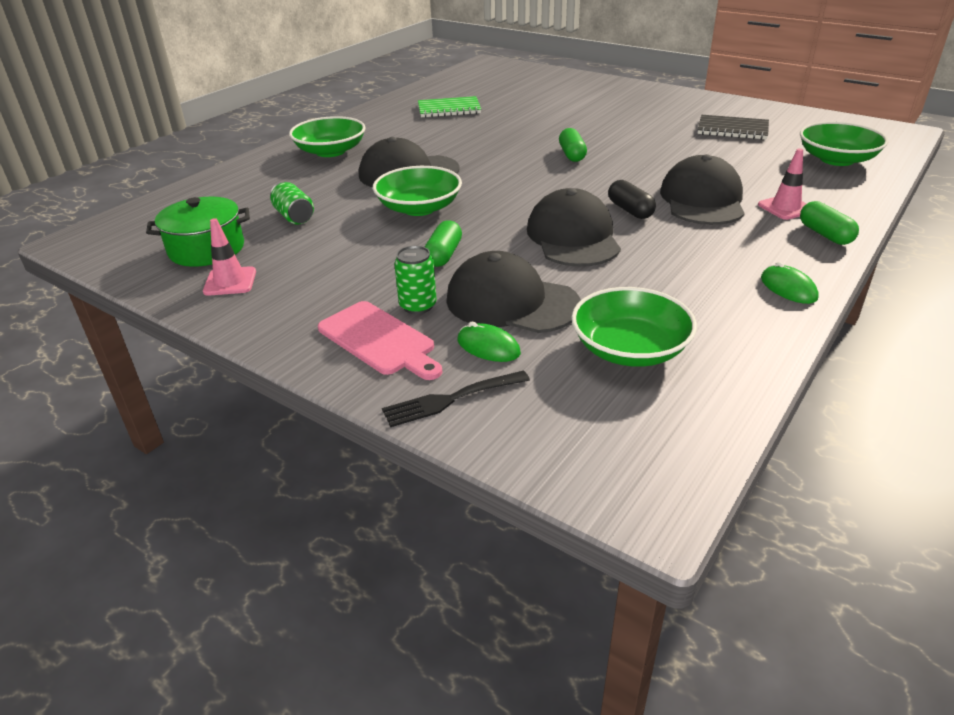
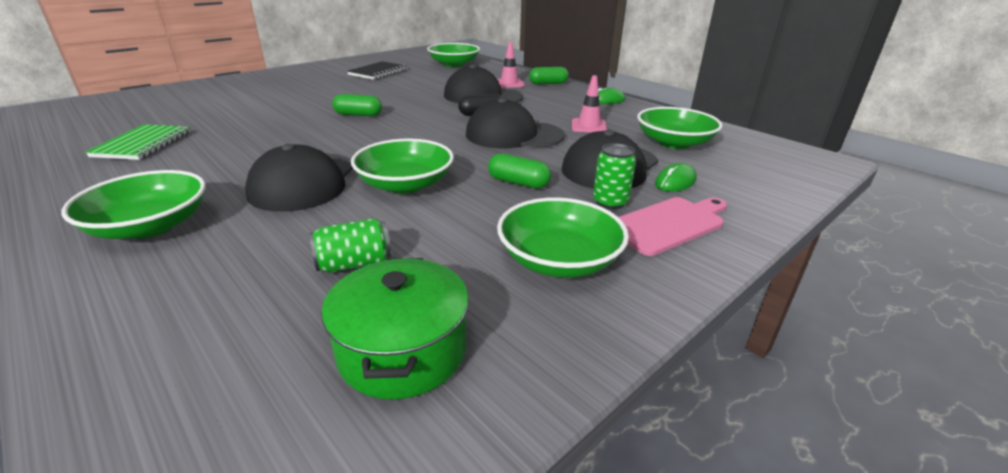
camera: 80 degrees left, 5 degrees down
pink traffic cone [203,218,256,296] -> pink traffic cone moved to [572,75,607,133]
black fork [382,370,530,427] -> none
none -> green bowl [497,197,629,278]

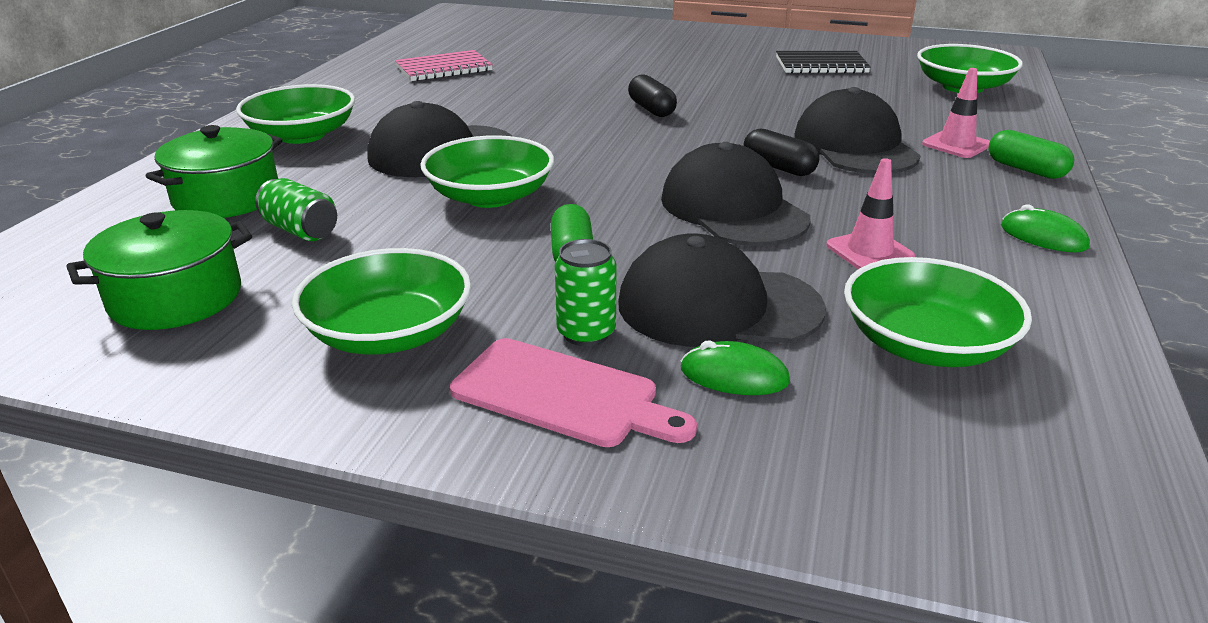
camera: 60 degrees right, 0 degrees up
green notebook [85,124,190,160] -> pink notebook [395,50,493,81]
green capsule [332,94,382,116] -> black capsule [628,75,677,117]
none -> green pot [146,125,282,218]

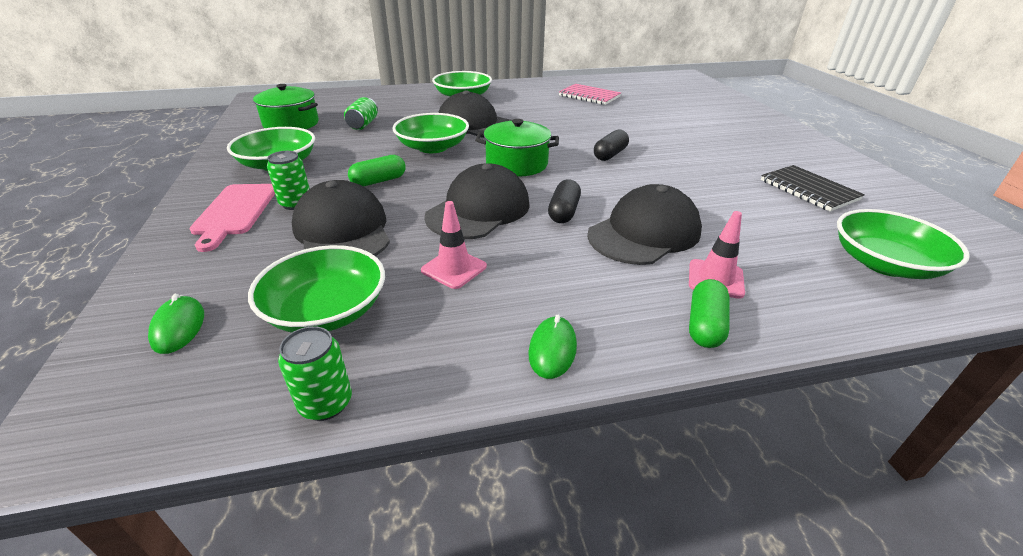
camera: 60 degrees right, 5 degrees up
green pot [146,125,282,218] -> green pot moved to [475,119,559,177]
green mouse [681,340,790,395] -> green mouse moved to [148,294,204,354]
none -> green can [278,326,352,421]

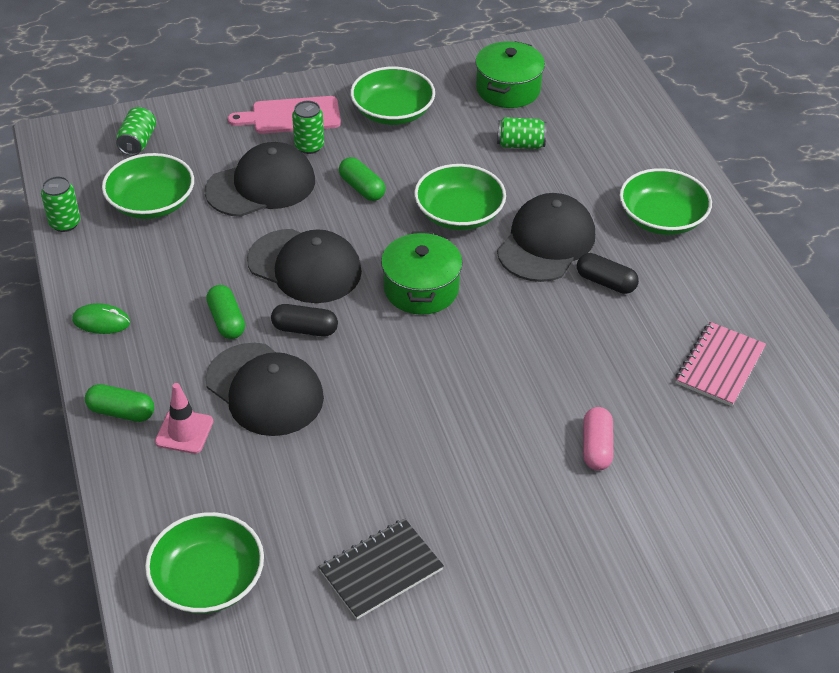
camera: 85 degrees right, 10 degrees up
green mouse [148,294,204,354] -> green can [116,107,156,156]
pink traffic cone [421,201,487,289] -> none
black capsule [594,130,629,161] -> black capsule moved to [577,253,639,294]
none -> green capsule [206,285,245,339]
none -> pink capsule [583,407,613,471]

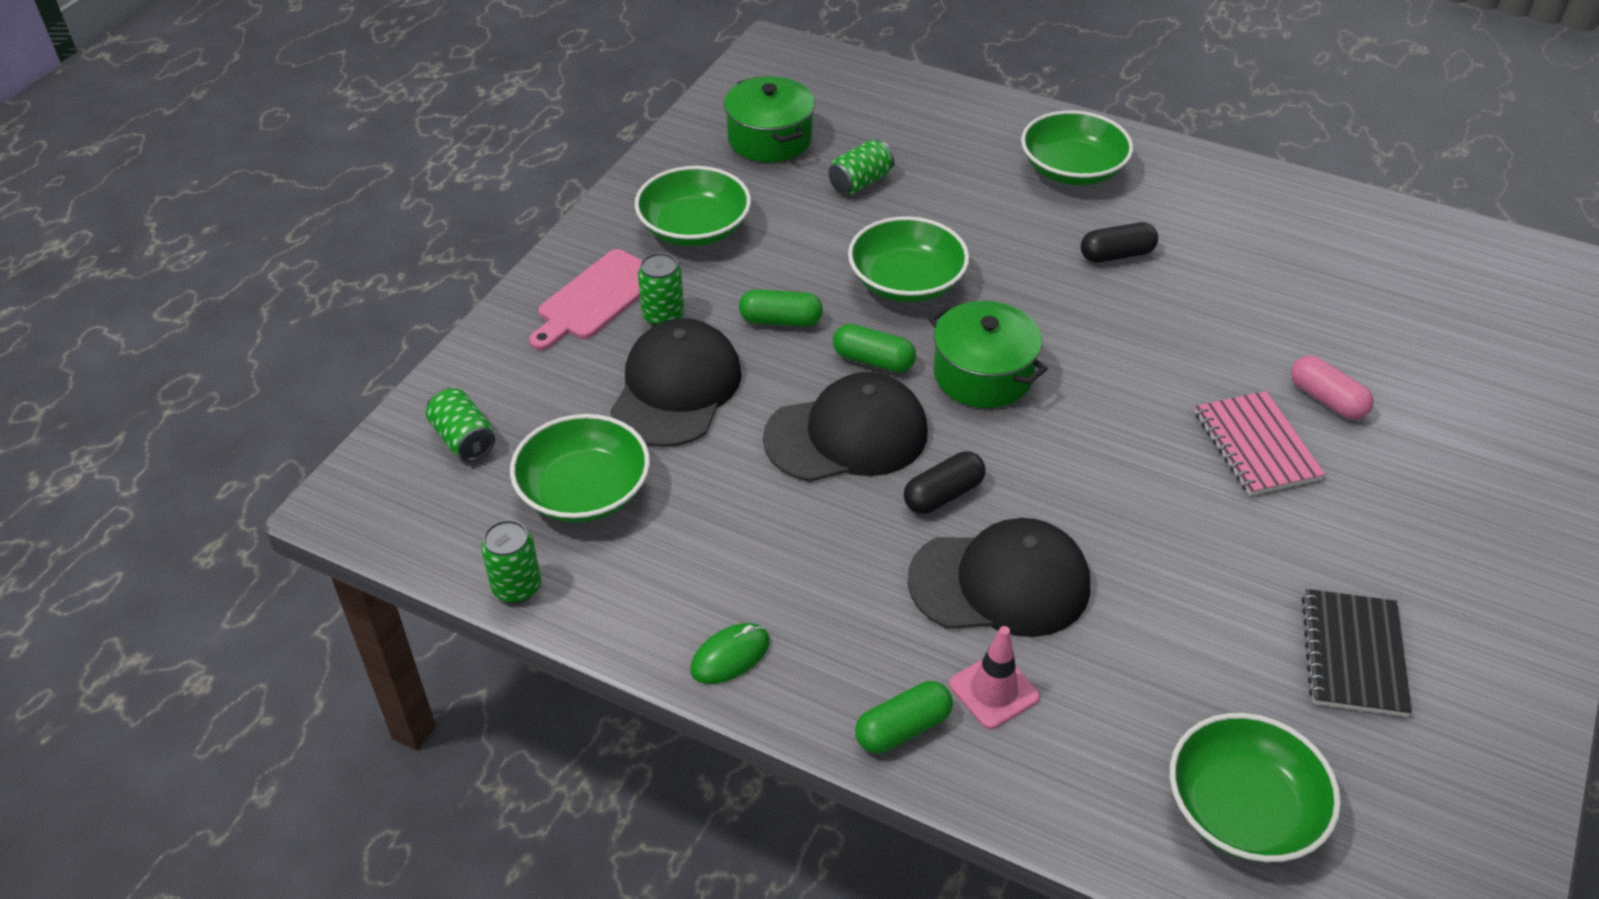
camera: 45 degrees left, 0 degrees up
green capsule [206,285,245,339] -> green capsule moved to [833,324,916,372]
black cap [497,193,595,282] -> none
pink notebook [675,322,766,406] -> pink notebook moved to [1195,391,1325,496]

